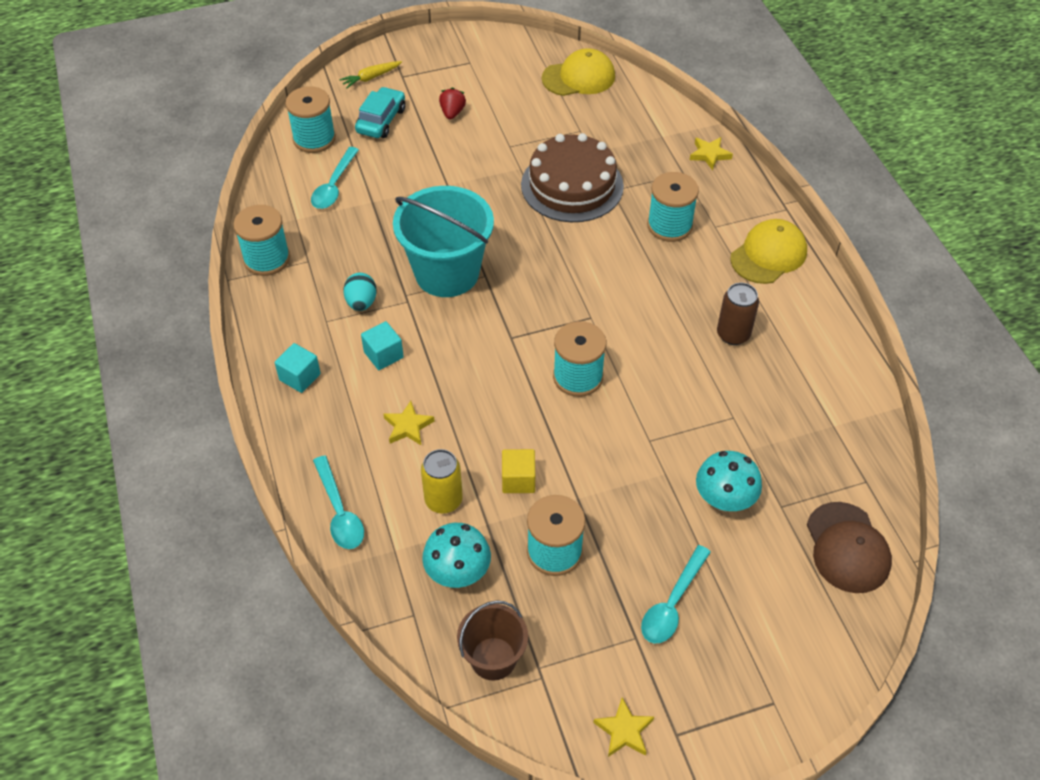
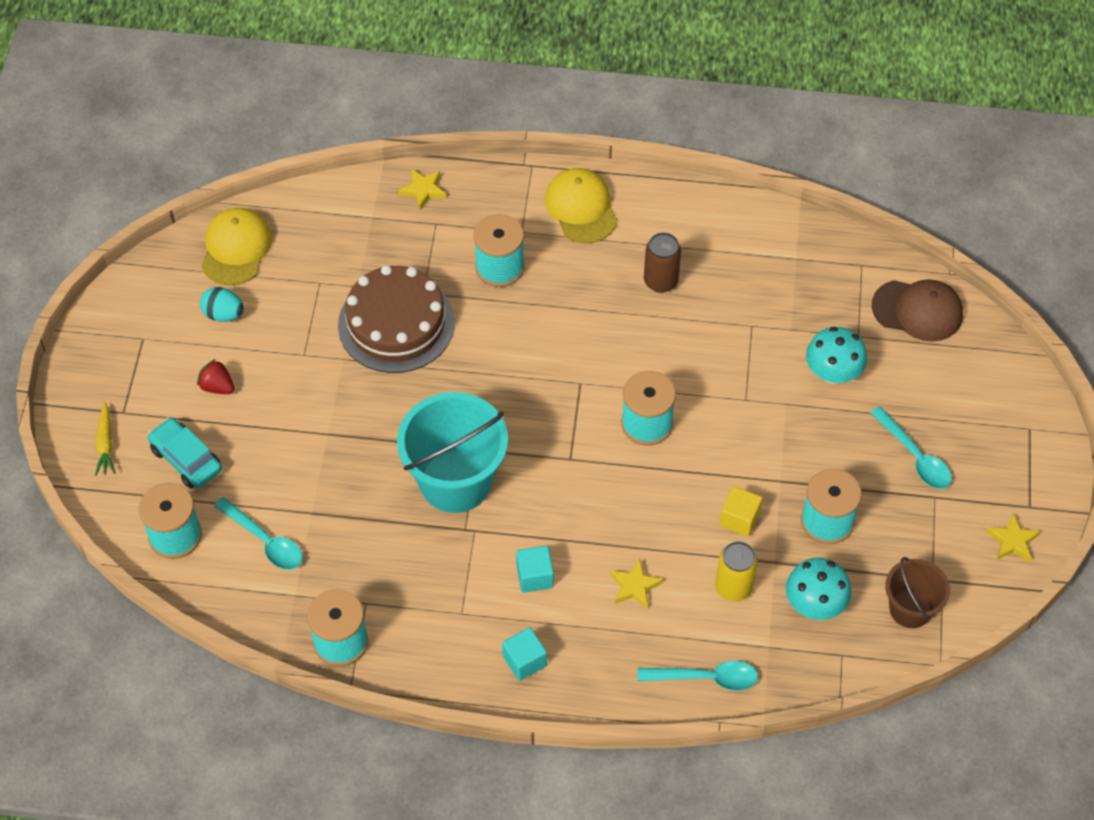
camera: 65 degrees left, 5 degrees up
turquoise egg [343,273,377,311] -> turquoise egg moved to [200,287,243,322]

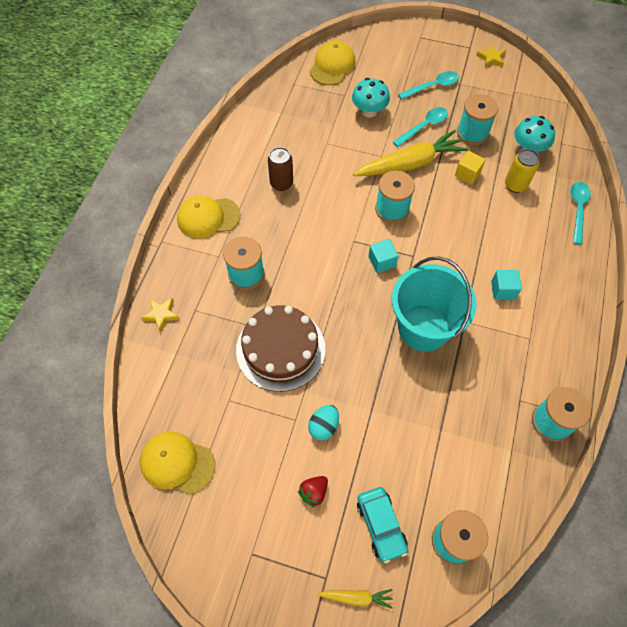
camera: 80 degrees left, 5 degrees up
turquoise car [148,418,222,489] -> turquoise car turned 75 degrees counterclockwise [357,487,408,563]
turquoise egg [200,287,243,322] -> turquoise egg moved to [308,405,339,441]
turquoise spoon [214,497,303,570] -> turquoise spoon moved to [393,107,448,147]
turquoise cube [502,627,547,681] -> turquoise cube moved to [368,239,398,273]
yellow star [610,559,663,609] -> none
brown cap [872,279,963,342] -> yellow cap [310,41,356,85]
brown bucket [885,557,950,628] -> none
none -> yellow carrot [353,130,468,176]

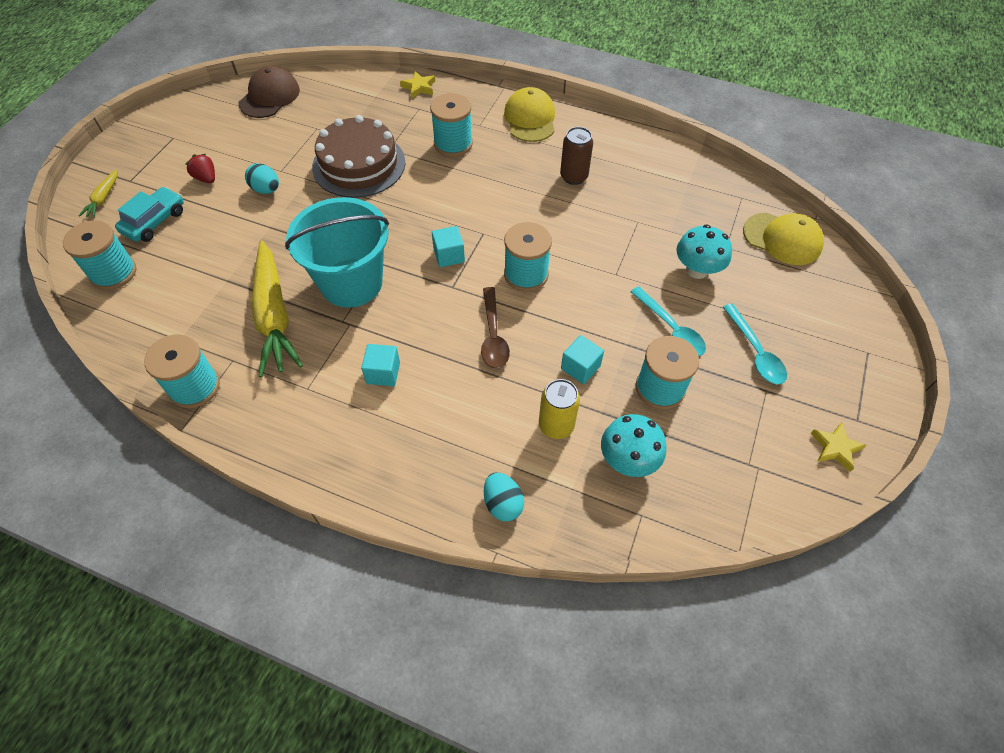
camera: 95 degrees right, 5 degrees down
yellow cap [140,432,215,495] -> brown cap [239,66,300,118]
yellow carrot [353,130,468,176] -> yellow carrot moved to [252,241,303,377]
turquoise car [357,487,408,563] -> turquoise car turned 135 degrees clockwise [115,187,184,242]
yellow cube [455,151,485,184] -> turquoise cube [561,335,604,384]
turquoise spoon [570,182,591,245] -> turquoise egg [484,472,524,521]
none -> brown spoon [481,287,510,368]

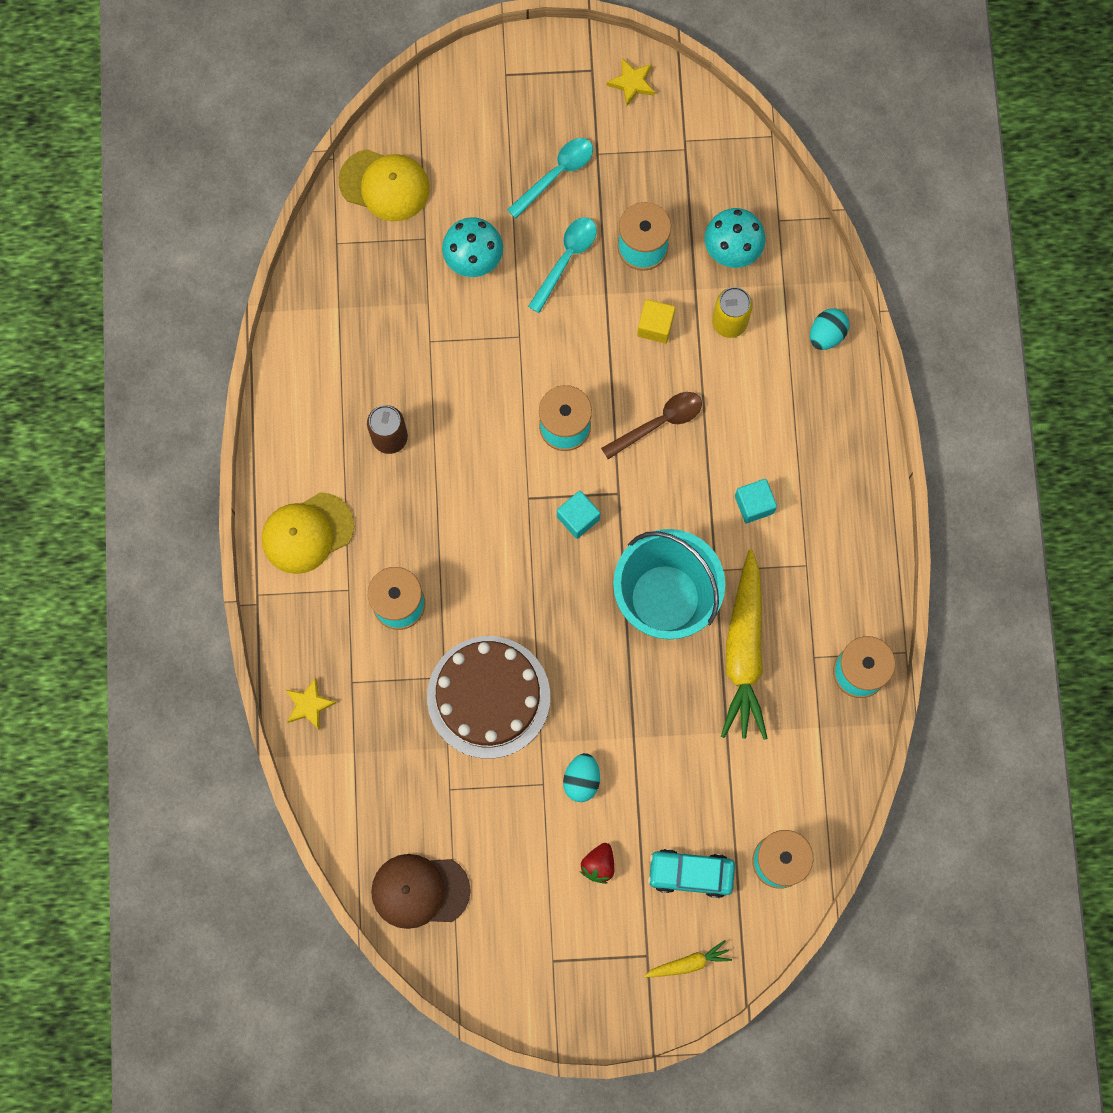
camera: 115 degrees left, 20 degrees up
yellow carrot [252,241,303,377] -> yellow carrot turned 135 degrees clockwise [721,549,768,740]
turquoise cube [561,335,604,384] -> yellow cube [637,299,675,343]
yellow cap [743,213,824,265] -> yellow cap turned 105 degrees clockwise [339,149,430,221]

